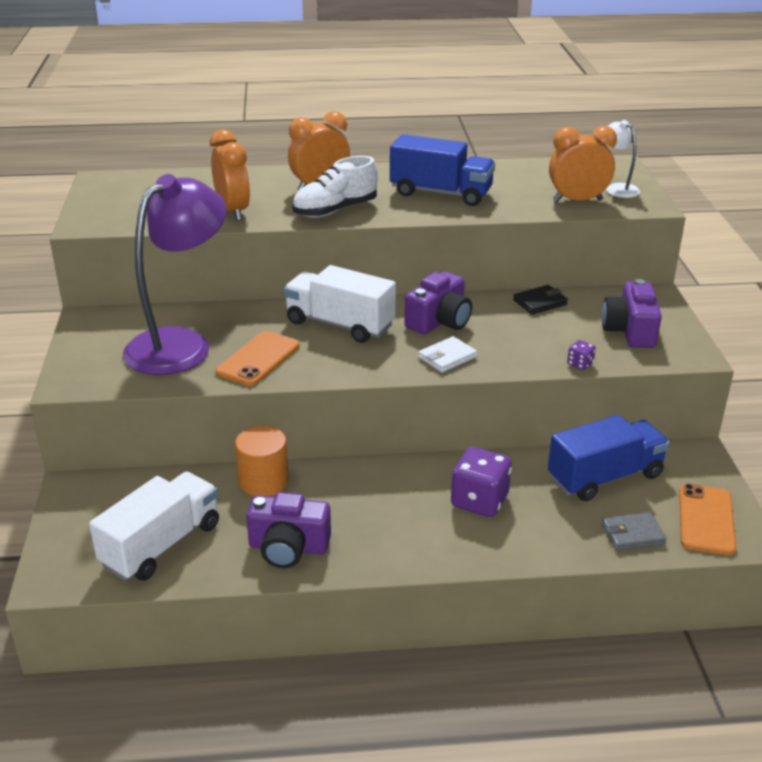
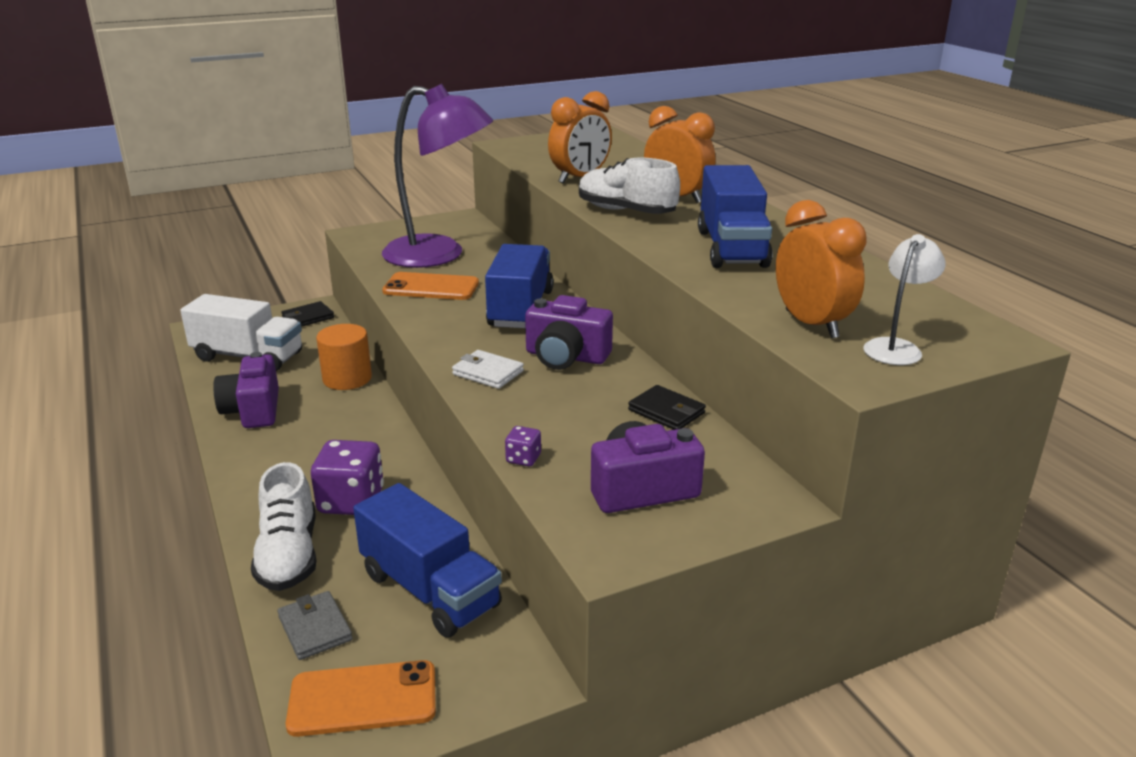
camera: 70 degrees right, 5 degrees down
white truck [284,265,396,343] -> blue truck [485,244,554,328]
none -> white shoe [251,462,317,591]
none -> black wallet [281,301,334,327]

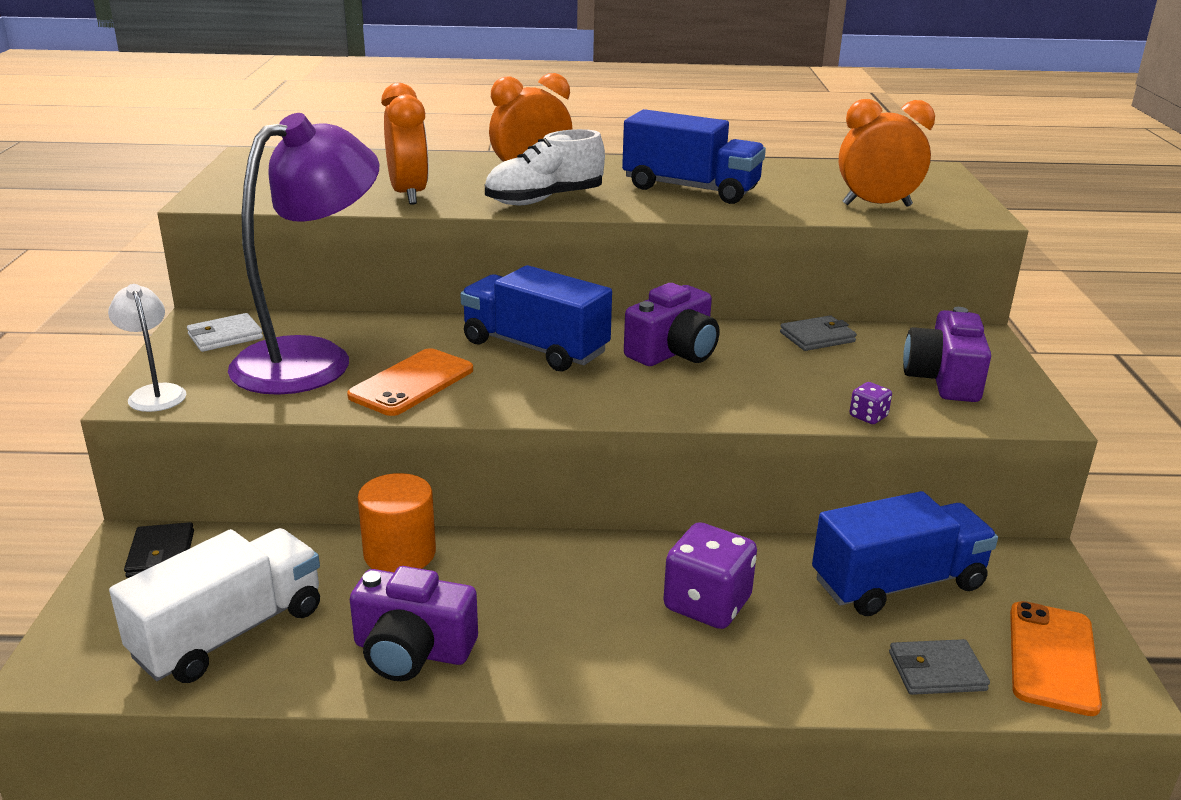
camera: 65 degrees left, 0 degrees up
white shoe [251,462,317,591] -> none
white wallet [452,350,524,389] -> white wallet moved to [187,313,263,352]
black wallet [628,385,706,430] -> grey wallet [780,315,857,351]
white lamp [863,234,946,365] -> white lamp moved to [108,284,186,412]

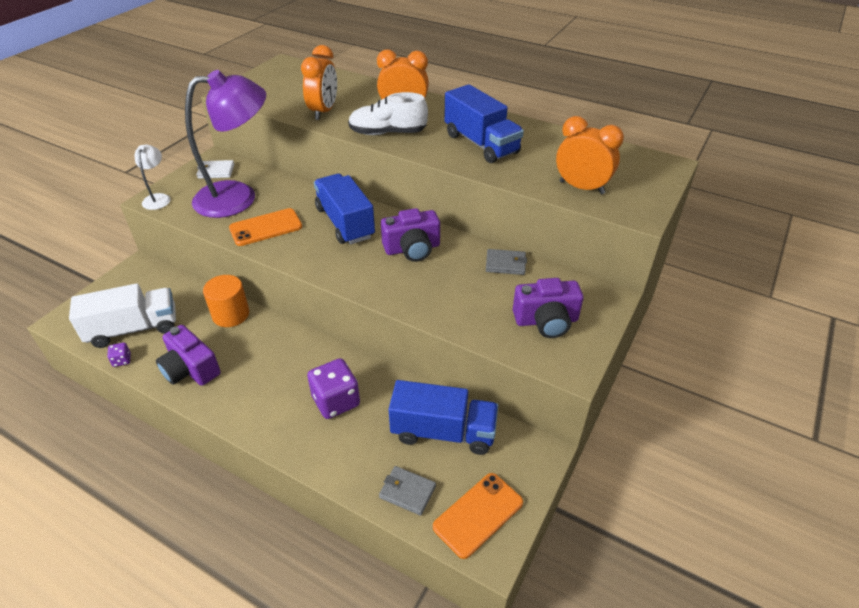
camera: 30 degrees right, 15 degrees up
black wallet [124,522,194,578] -> none
purple dice [849,382,892,424] -> purple dice moved to [107,342,131,367]
purple camera [903,307,991,402] -> purple camera turned 135 degrees counterclockwise [513,278,583,338]

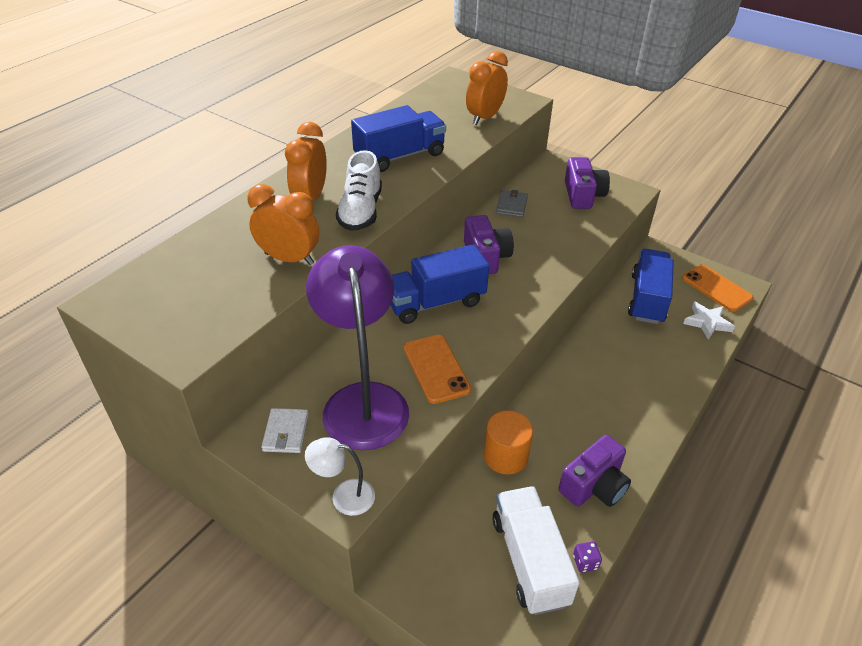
camera: 85 degrees left, 0 degrees up
purple dice [307,358,360,419] -> none
grey wallet [379,466,436,516] -> white star [683,302,735,340]

